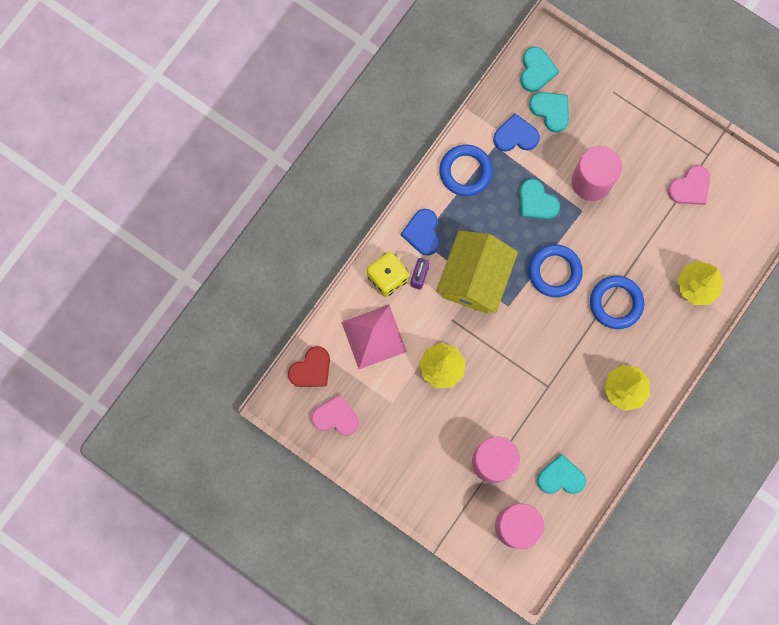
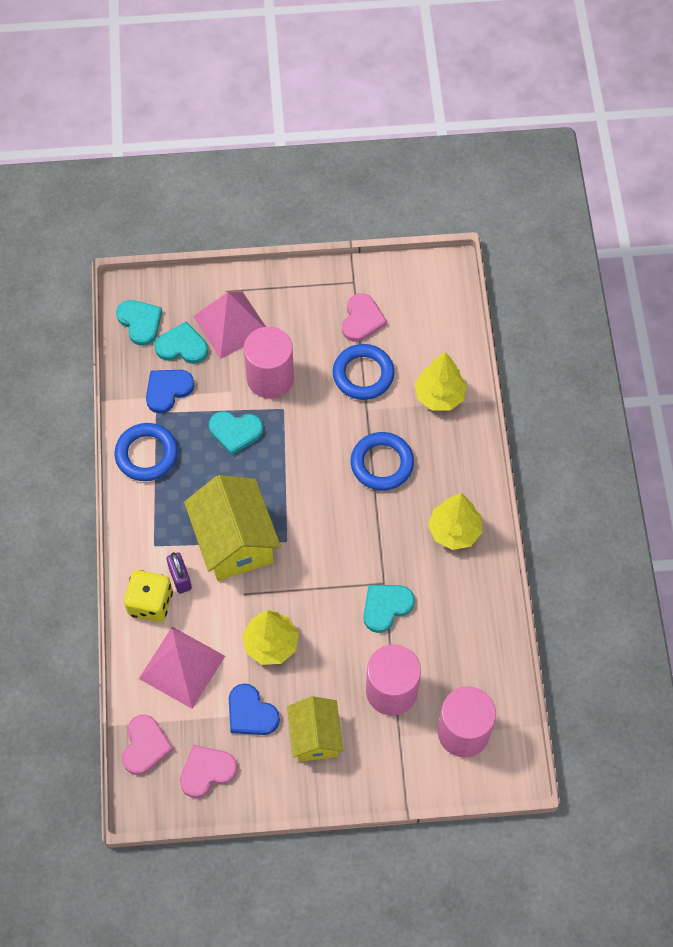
camera: 40 degrees left, 15 degrees down
red heart [288,346,330,387] -> pink heart [122,715,174,775]
blue heart [401,209,440,256] -> blue heart moved to [229,683,280,735]
blue ring [529,244,583,297] -> blue ring moved to [332,344,394,400]
turquoise heart [537,454,586,494] -> turquoise heart moved to [363,585,415,633]
none -> pink pyramid [193,291,266,359]
none -> yellow house [287,696,343,762]

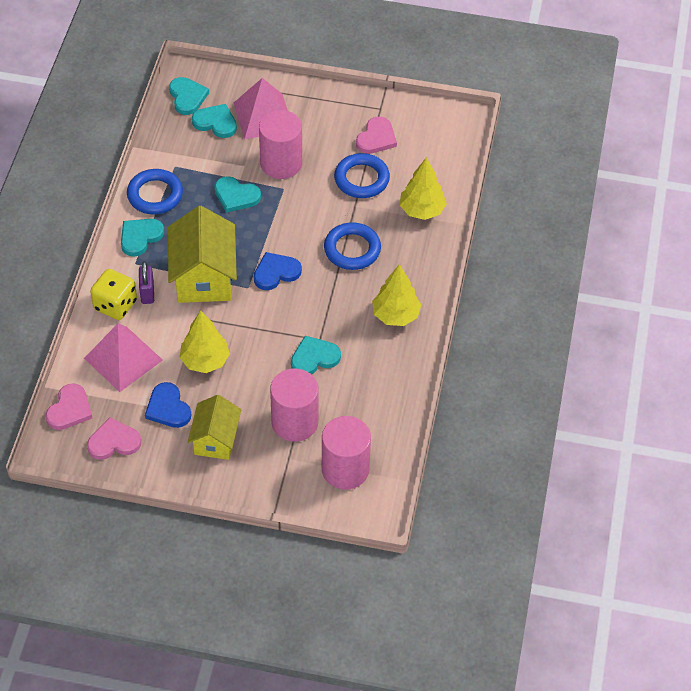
camera: 15 degrees right, 10 degrees down
blue heart [146,370,195,414] -> blue heart moved to [254,252,302,290]
none -> turquoise heart [121,219,164,257]

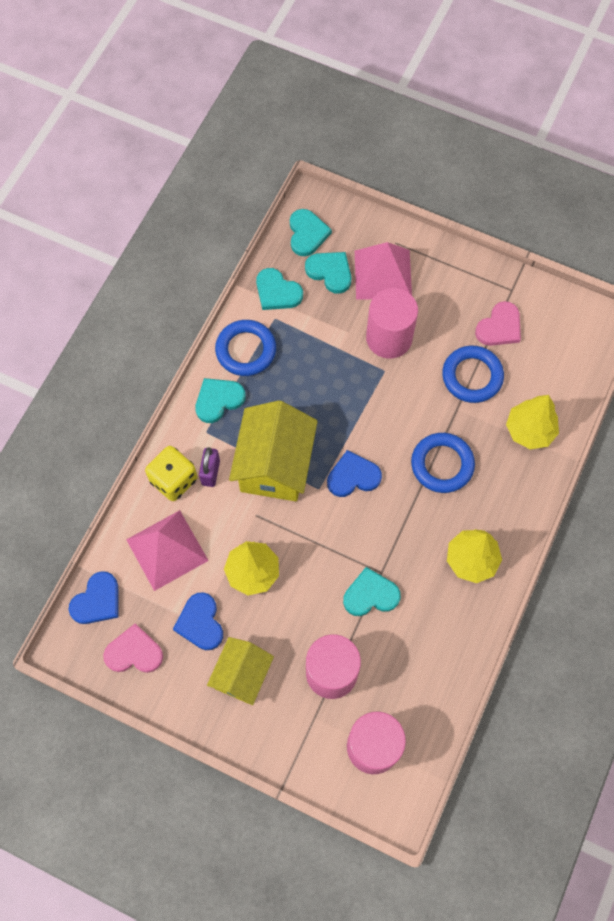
camera: 15 degrees right, 15 degrees up
pink heart [45,383,92,430] -> blue heart [69,571,118,624]
turquoise heart [214,176,261,213] -> turquoise heart moved to [256,268,303,310]

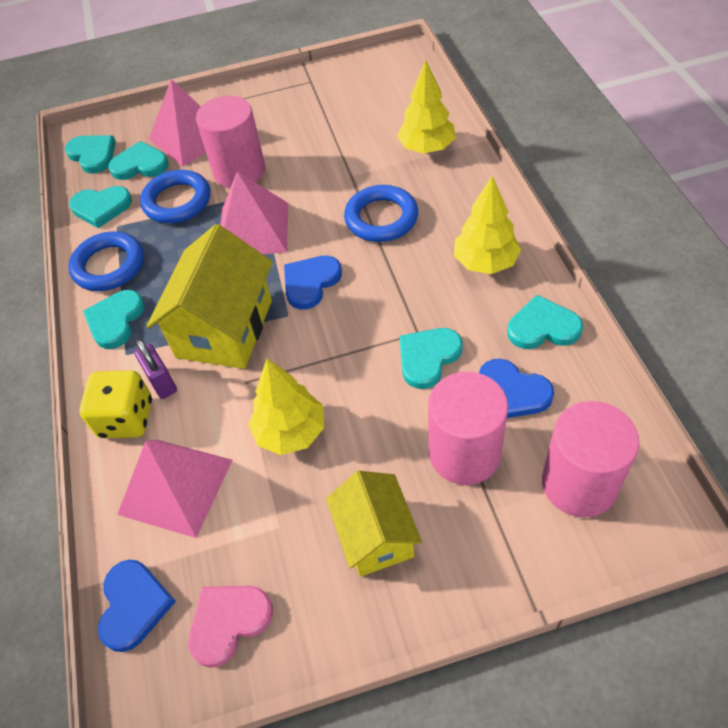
camera: 35 degrees left, 15 degrees down
blue heart [173,592,223,650] -> blue heart moved to [479,359,554,418]
yellow house [229,400,318,501] -> yellow house turned 45 degrees clockwise [146,224,273,369]
blue ring [442,345,504,403] -> blue ring moved to [140,170,210,223]
pink heart [475,301,521,346] -> none
none -> pink pyramid [221,172,288,254]
none -> turquoise heart [507,295,583,349]

